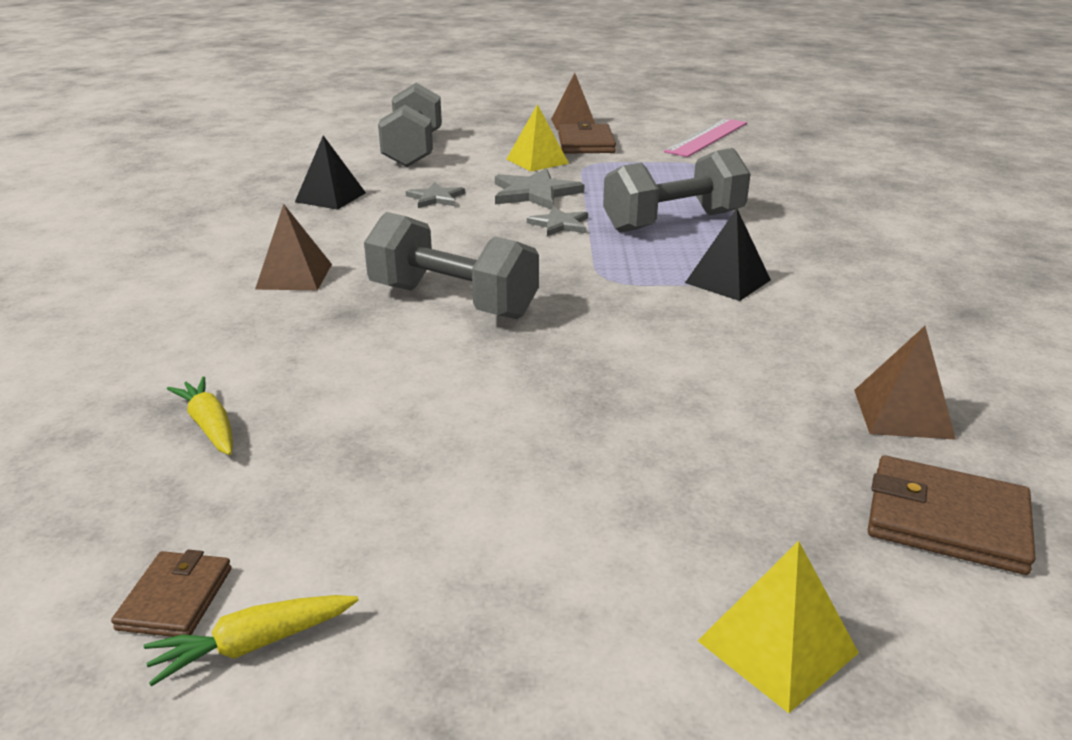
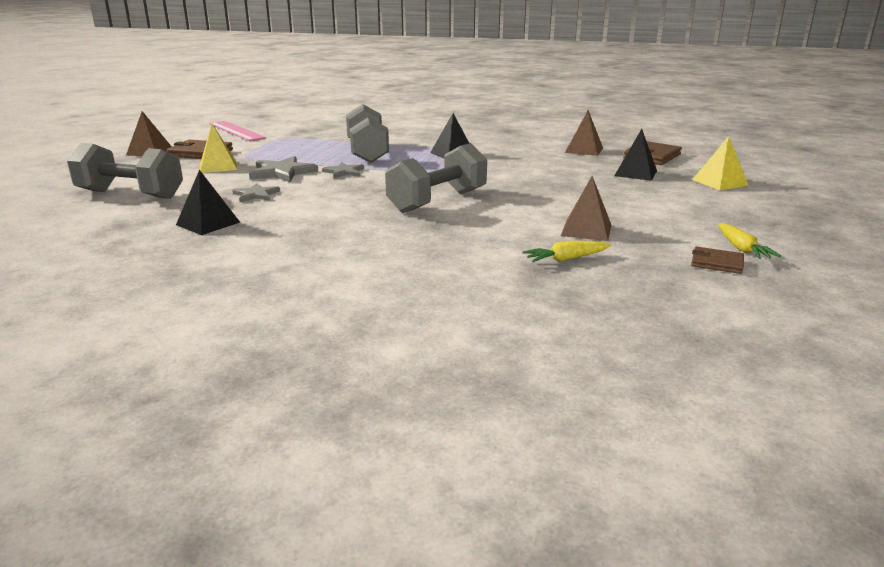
camera: 75 degrees left, 5 degrees down
brown pyramid [255,204,332,290] -> brown pyramid moved to [561,176,611,241]
none -> black pyramid [614,129,657,181]

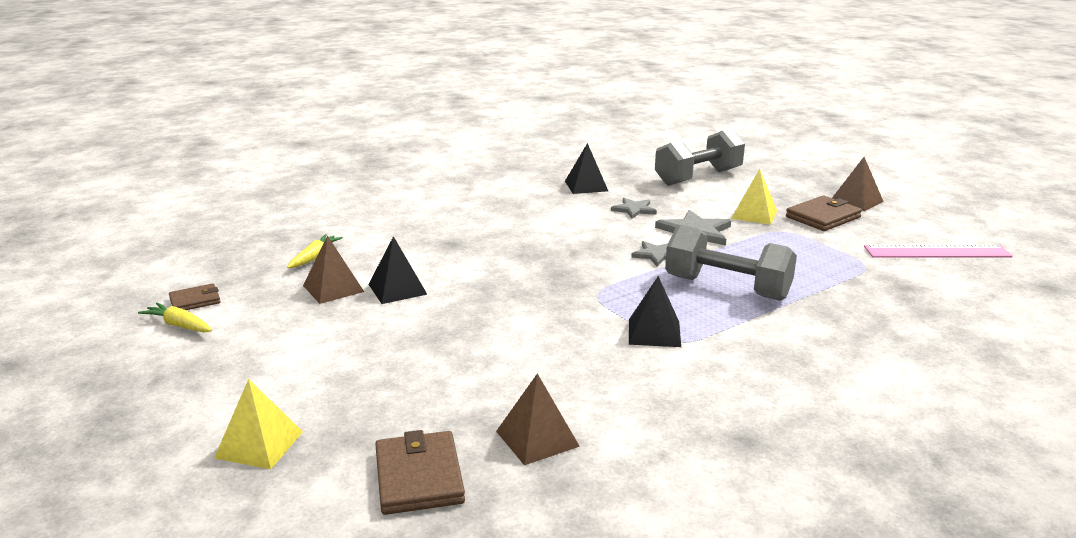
camera: 130 degrees right, 0 degrees up
grey dumbbell [385,143,487,213] -> none
black pyramid [614,129,657,181] -> black pyramid moved to [368,236,428,304]

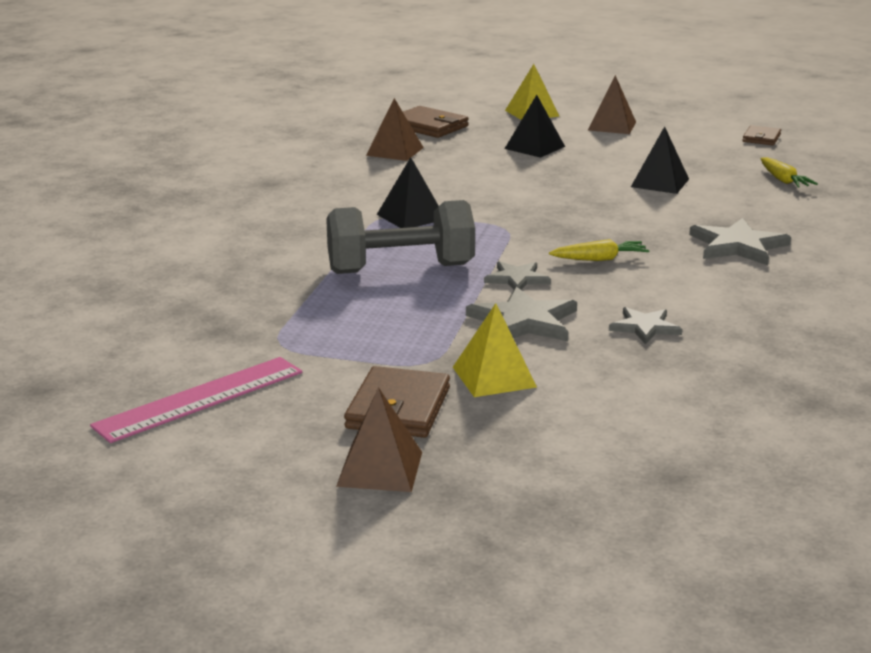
camera: 140 degrees right, 0 degrees up
yellow carrot [138,303,212,332] -> yellow carrot moved to [549,239,650,261]
brown pyramid [303,235,364,304] -> brown pyramid moved to [588,75,636,134]
black pyramid [565,143,608,194] -> black pyramid moved to [505,95,565,158]
grey dumbbell [655,128,745,186] -> none
none -> grey star [689,218,791,265]

